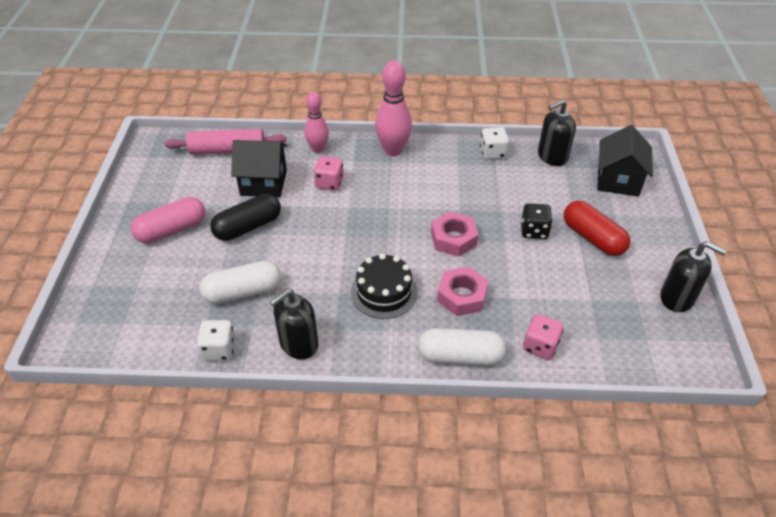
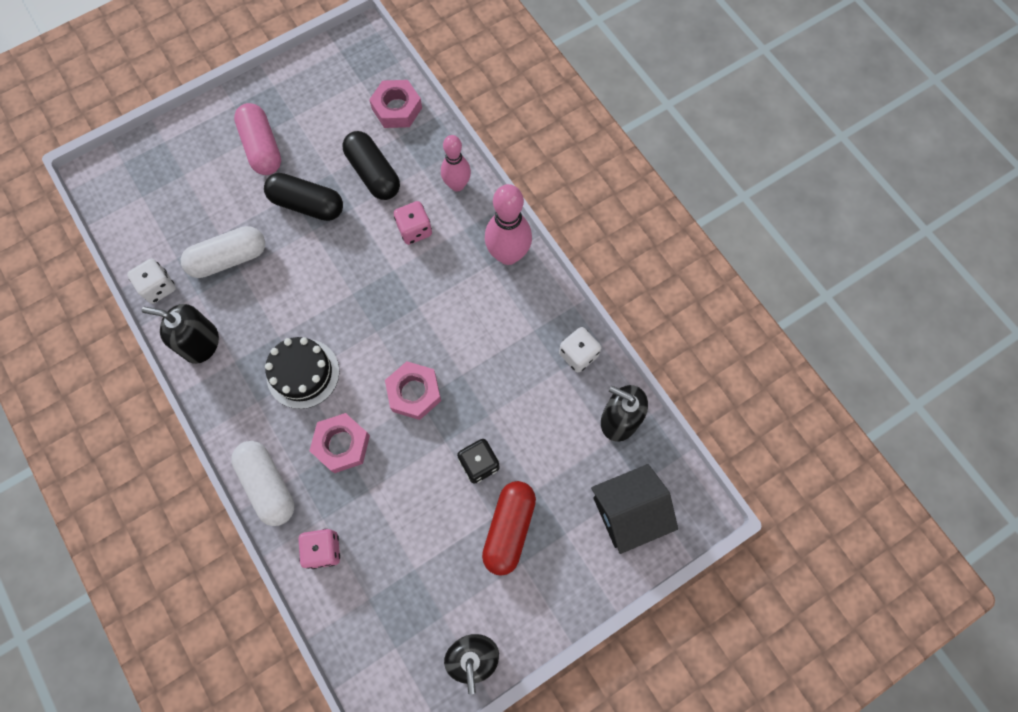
camera: 55 degrees right, 25 degrees up
pink capsule [131,197,205,243] -> pink capsule turned 45 degrees clockwise [234,103,281,175]
pink rolling pin [165,129,287,154] -> pink nut [369,80,422,128]
white capsule [199,261,281,304] -> white capsule turned 60 degrees counterclockwise [181,226,265,278]
black house [231,140,287,197] -> black capsule [342,131,400,200]

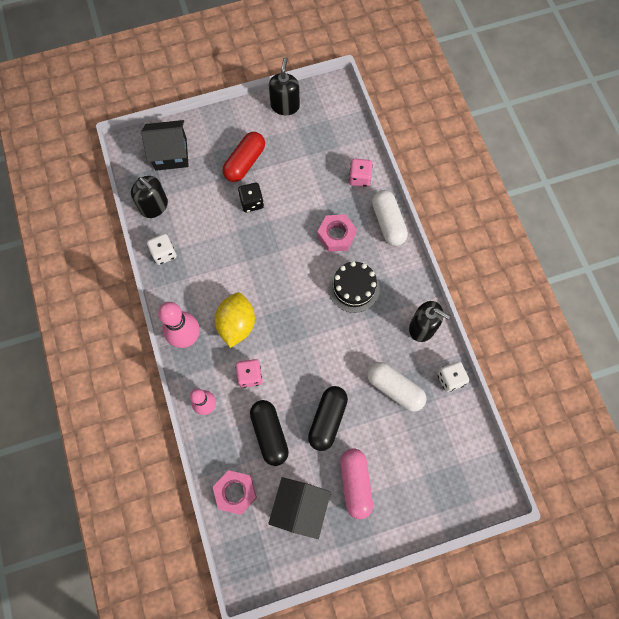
camera: 165 degrees left, 0 degrees up
white capsule [181,226,265,278] -> white capsule turned 45 degrees clockwise [367,362,427,412]
black capsule [264,173,343,221] -> black capsule turned 75 degrees clockwise [308,386,348,451]
pink nut [385,361,441,420] -> none
none -> yellow lemon [215,293,255,348]
none -> black house [268,477,331,539]

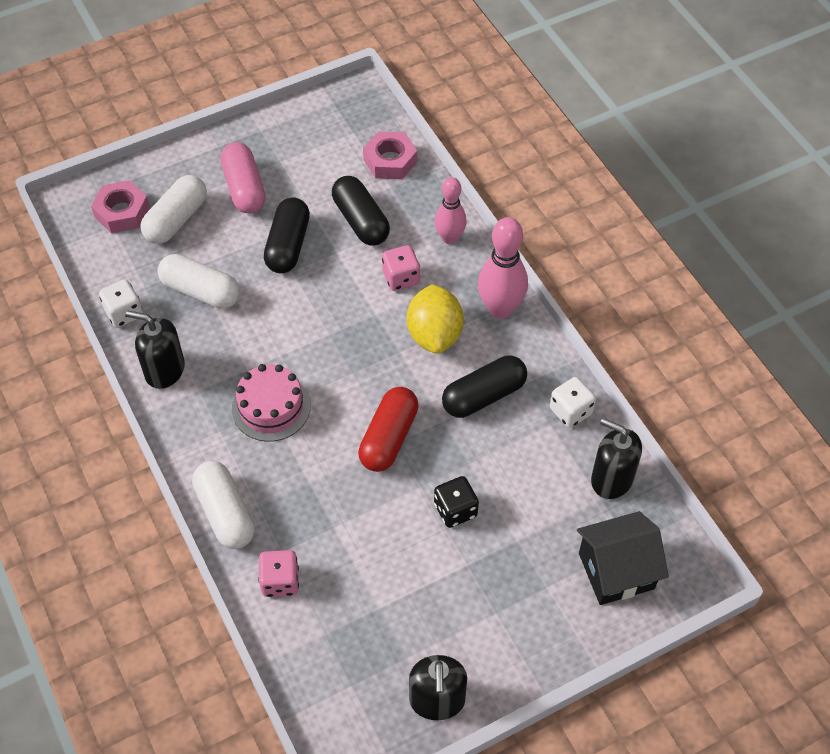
camera: 170 degrees right, 15 degrees down
red capsule [223,132,265,182] -> red capsule moved to [358,387,419,472]
black house [268,477,331,539] -> none
pink nut [317,214,357,252] -> pink nut moved to [91,180,150,233]
black cake [328,261,380,313] -> pink cake [232,364,310,442]
none -> white capsule [140,175,207,244]
none -> black capsule [442,355,527,418]

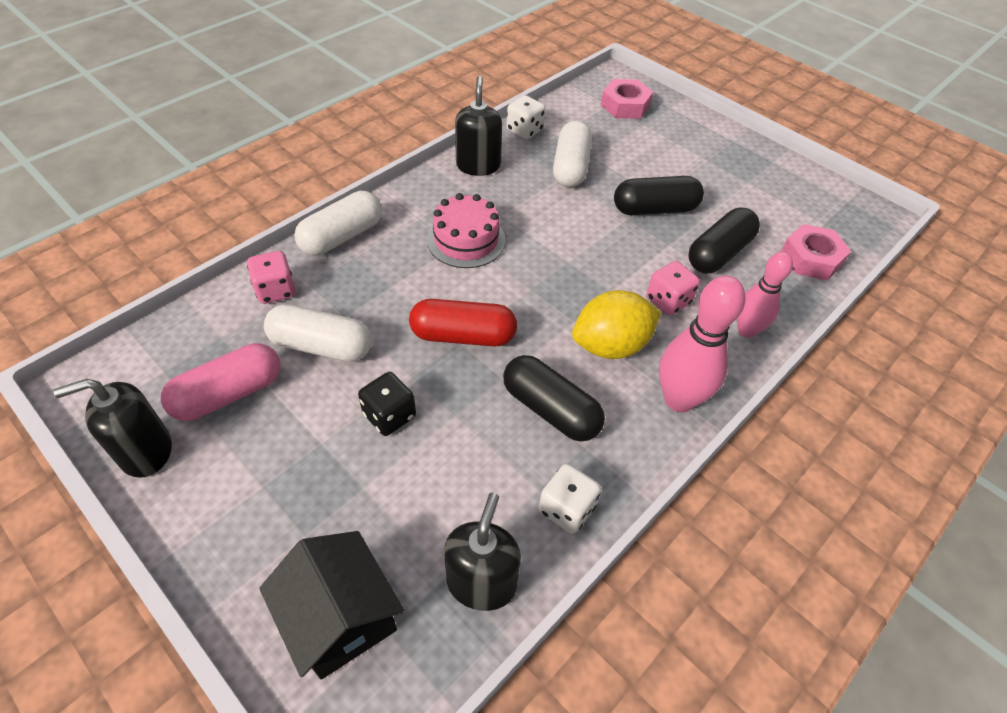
camera: 70 degrees right, 5 degrees down
white capsule [140,175,207,244] -> white capsule moved to [264,304,372,362]
pink capsule [220,142,266,214] -> pink capsule moved to [161,343,280,421]

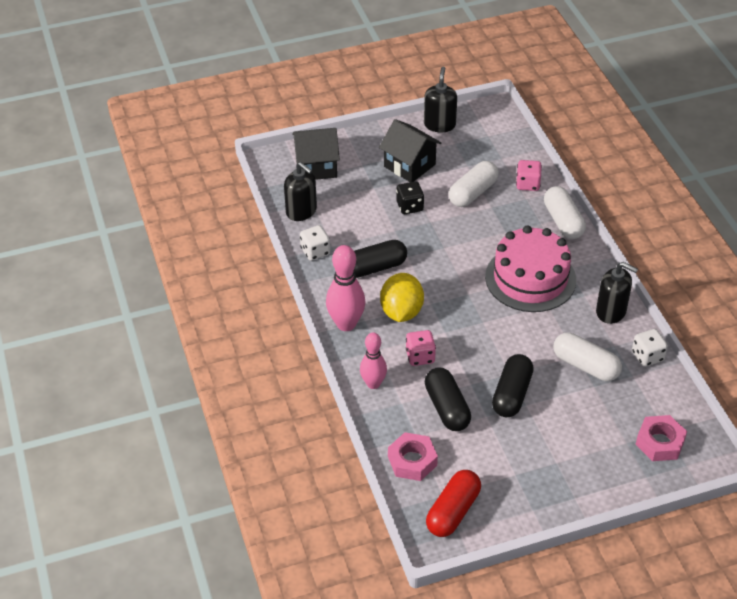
camera: 120 degrees right, 5 degrees down
pink capsule [161,343,280,421] -> none
red capsule [409,299,517,347] -> red capsule moved to [426,470,481,537]
pink cake [427,193,506,268] -> pink cake [485,226,576,312], size x1.57
none -> black house [379,119,441,182]

